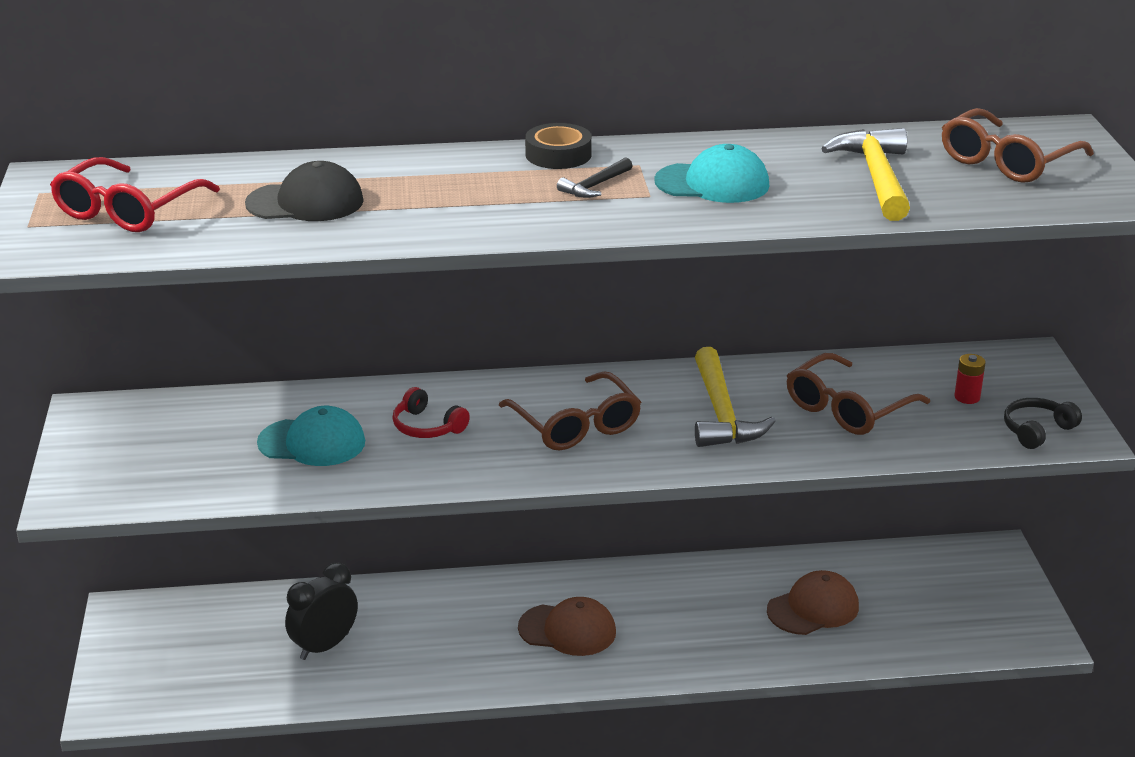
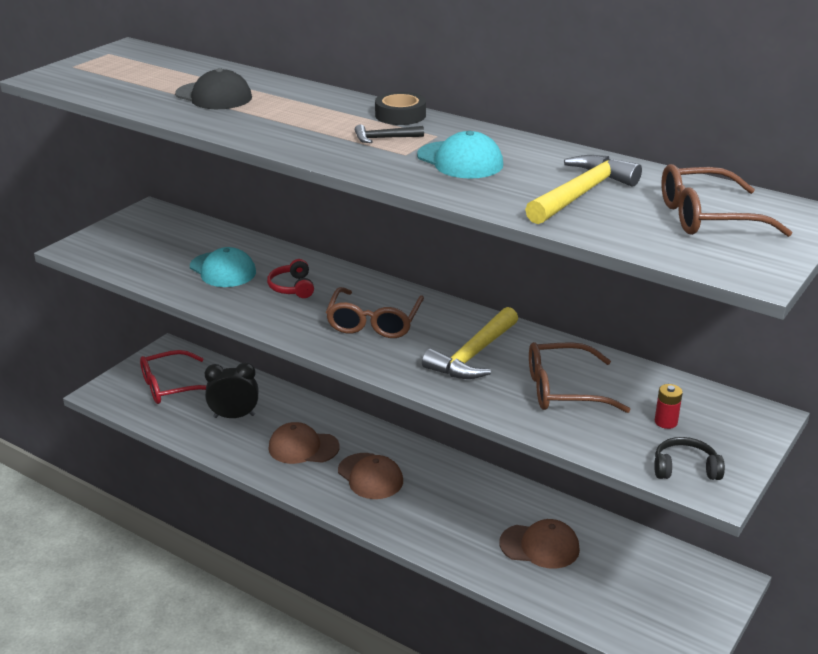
camera: 40 degrees right, 0 degrees up
red glasses [50,157,220,232] -> red glasses moved to [140,350,206,404]
none -> brown cap [268,422,340,464]

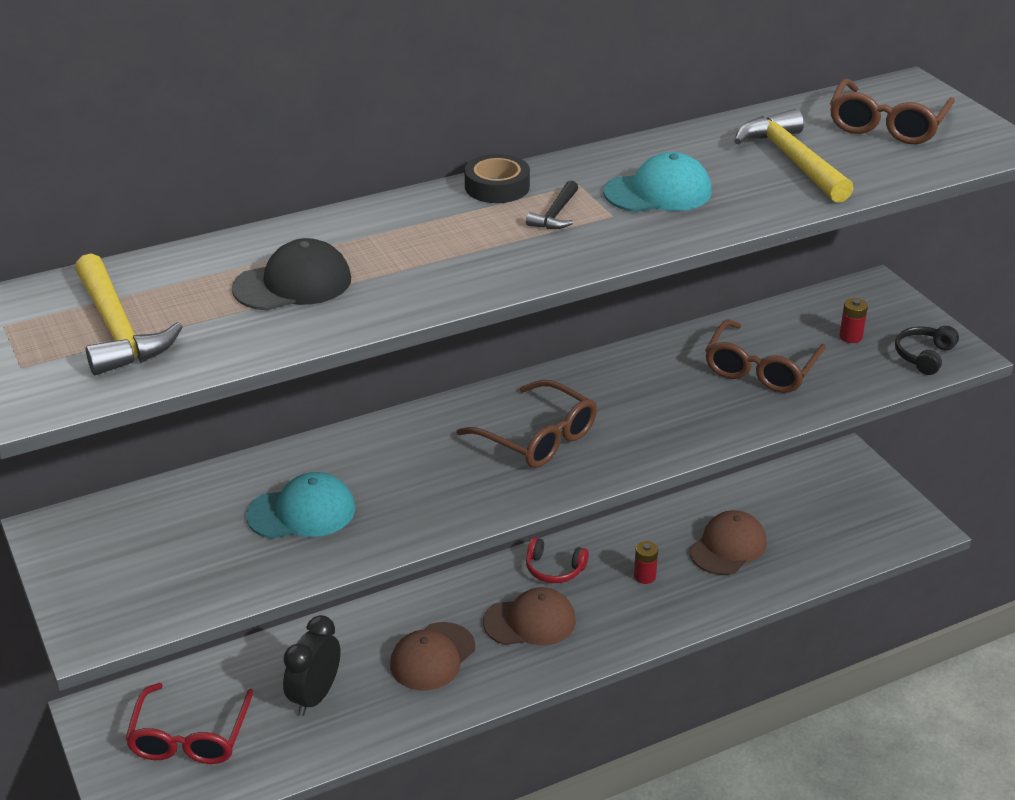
camera: 60 degrees left, 5 degrees up
red headphones [267,259,314,298] -> red headphones moved to [526,537,589,583]
yellow hammer [422,307,518,379] -> yellow hammer moved to [75,253,183,376]
none -> red battery [634,541,658,584]

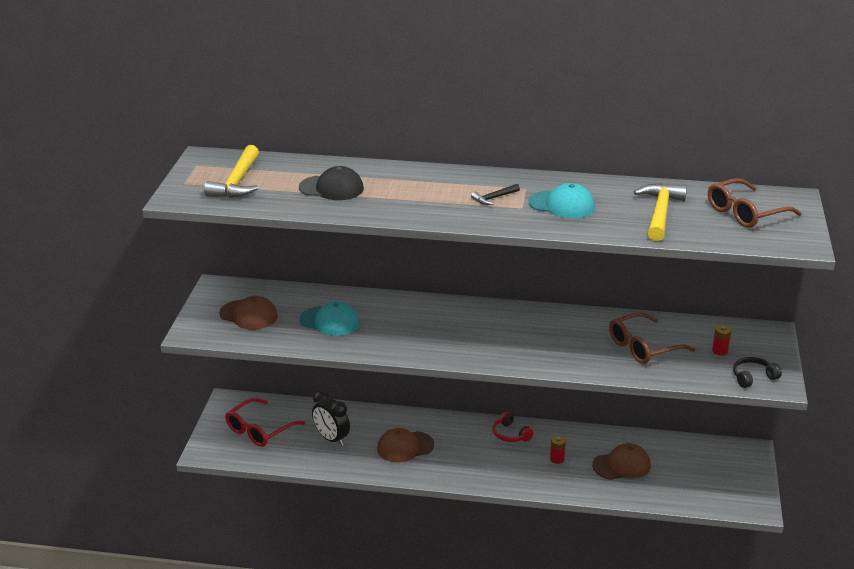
camera: 35 degrees right, 5 degrees down
black clock [283,615,340,716] -> black clock turned 105 degrees counterclockwise [312,390,350,446]
brown glasses [457,380,597,468] -> none
black tape [465,154,530,203] -> none
brown cap [483,587,576,645] -> brown cap moved to [219,296,278,330]

